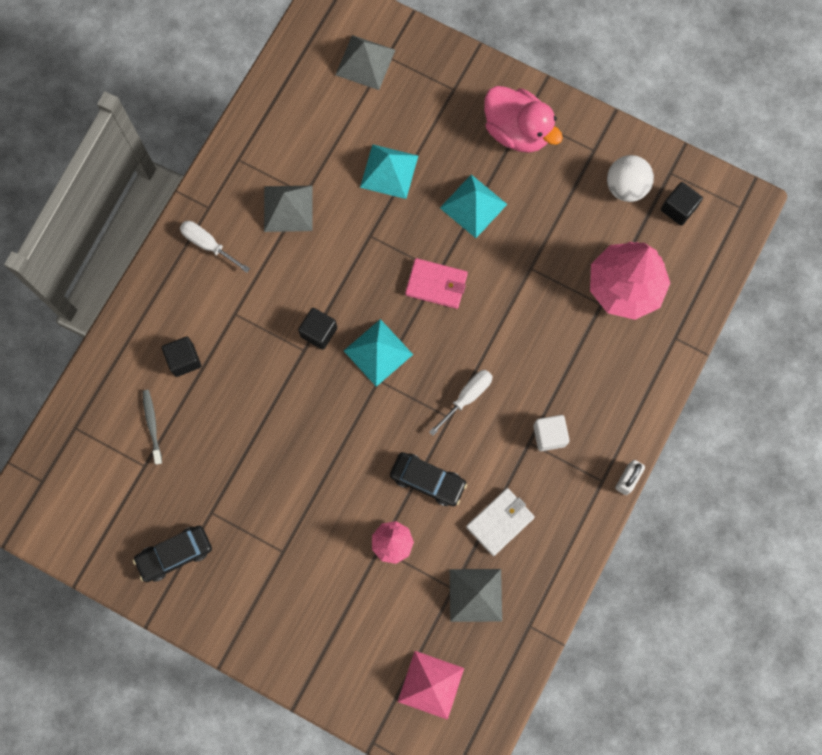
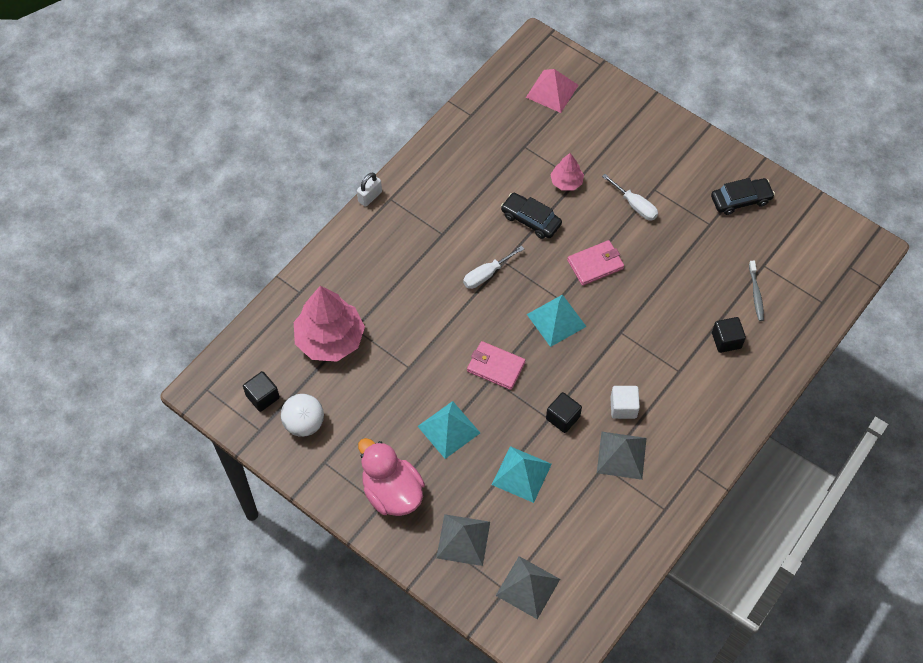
camera: 170 degrees left, 15 degrees down
white screwdriver [180,221,250,273] -> white screwdriver moved to [602,174,658,220]
black cube [298,308,337,350] -> black cube moved to [546,392,582,433]
grey pyramid [450,569,502,622] -> grey pyramid moved to [436,514,490,566]
white wallet [466,488,535,556] -> none
white cube [533,415,570,451] -> white cube moved to [610,386,640,419]
none -> pink wallet [567,240,624,286]

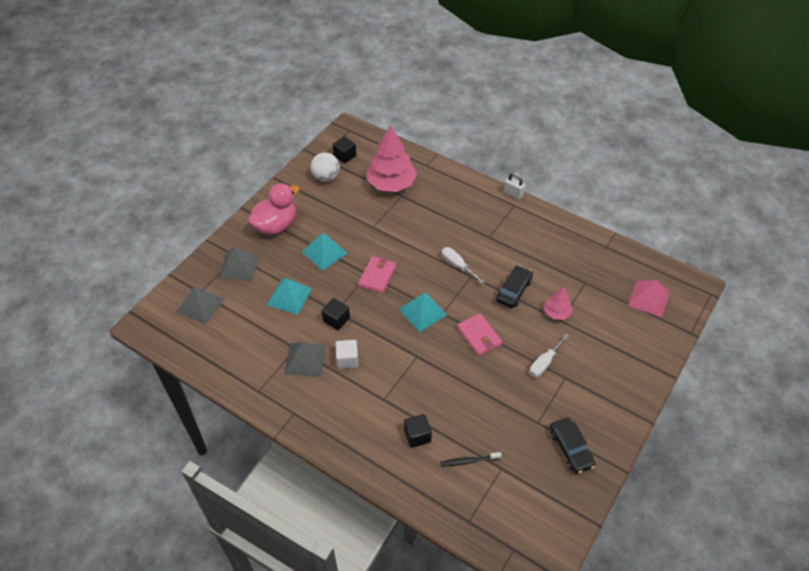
camera: 85 degrees right, 10 degrees down
grey toothbrush [749,261,764,321] -> black toothbrush [440,452,502,467]

